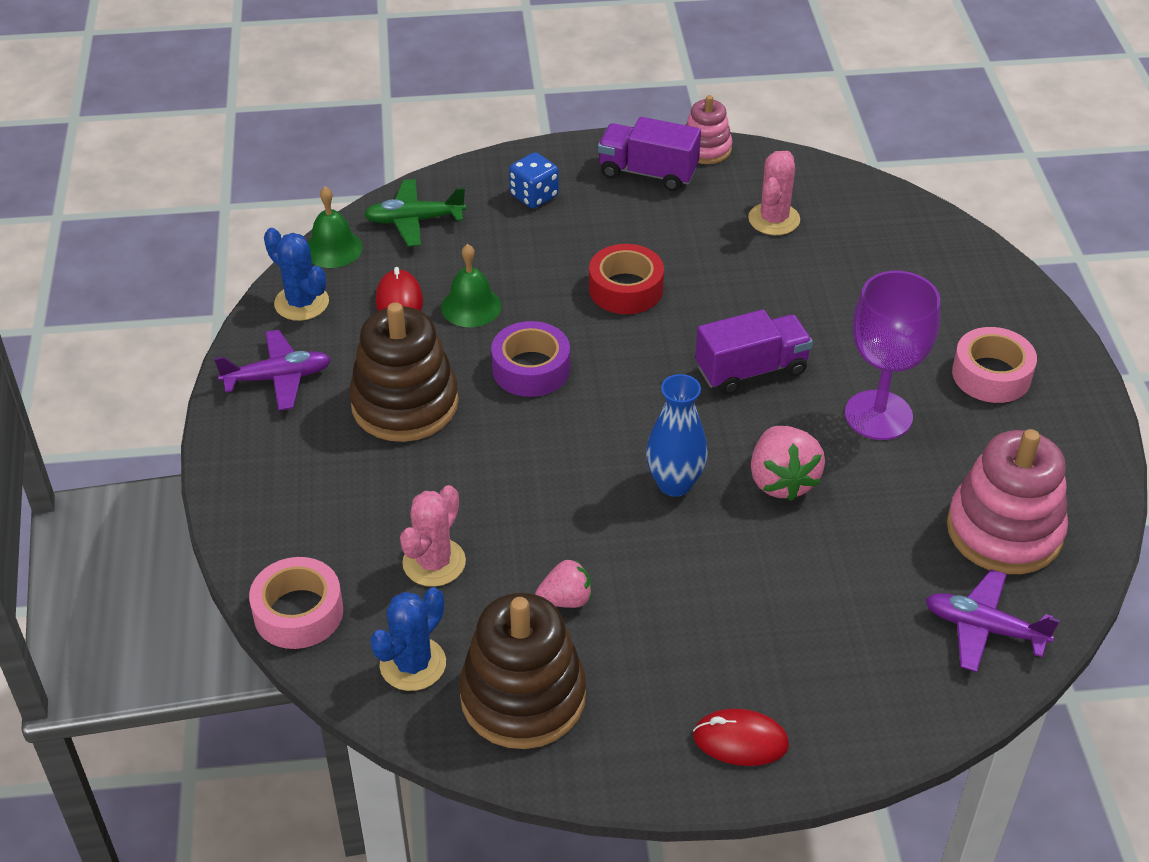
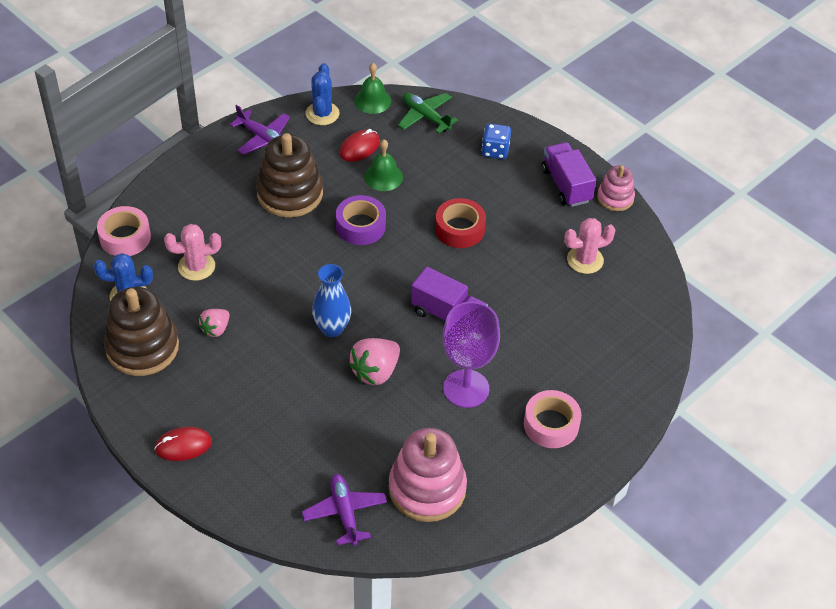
camera: 50 degrees right, 5 degrees up
pink strawberry [535,559,591,608] -> pink strawberry turned 90 degrees clockwise [199,309,230,337]
red mouse [693,709,789,766] -> red mouse turned 75 degrees counterclockwise [154,427,212,461]

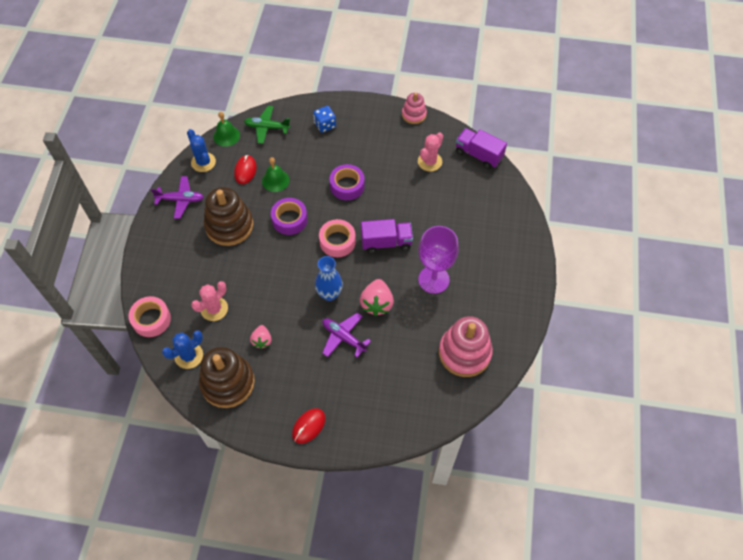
camera: 35 degrees left, 10 degrees up
purple plane [302,474,387,546] -> purple plane moved to [322,312,371,357]
red tape [435,198,486,248] -> purple tape [330,164,365,200]
pink tape [524,390,581,448] -> pink tape moved to [319,219,356,257]
purple truck [542,142,596,207] -> purple truck moved to [456,128,507,169]

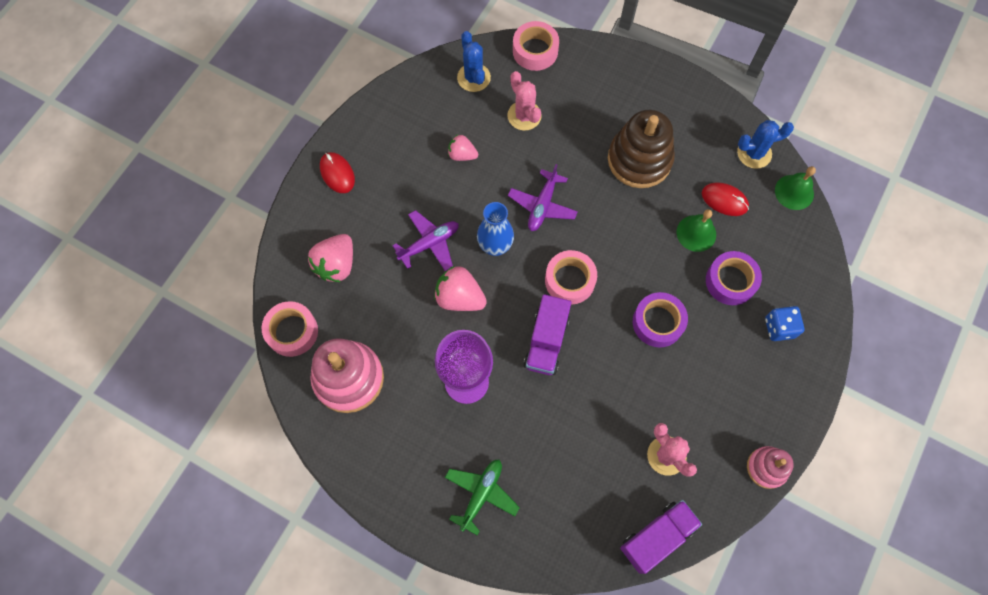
camera: 110 degrees right, 10 degrees up
purple plane [151,176,204,219] -> purple plane moved to [508,164,578,231]
brown stacking toy [199,347,255,408] -> none
green plane [244,106,291,144] -> green plane moved to [445,459,520,536]
purple tape [271,198,308,235] -> purple tape moved to [706,251,762,305]
none -> pink tape [262,301,318,357]
none -> pink strawberry [308,234,353,282]

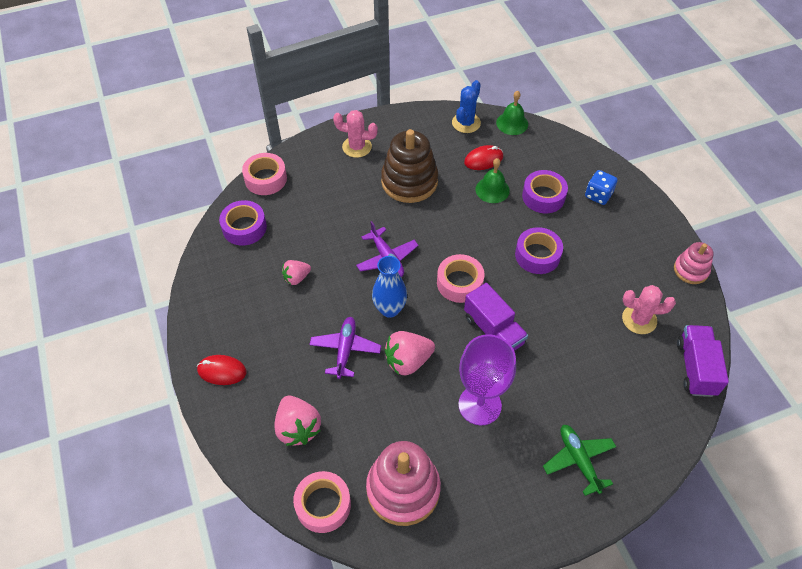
camera: 50 degrees left, 15 degrees down
blue cactus [457,31,491,92] -> purple tape [219,200,267,246]
pink cactus [507,71,542,131] -> pink cactus moved to [333,110,378,158]

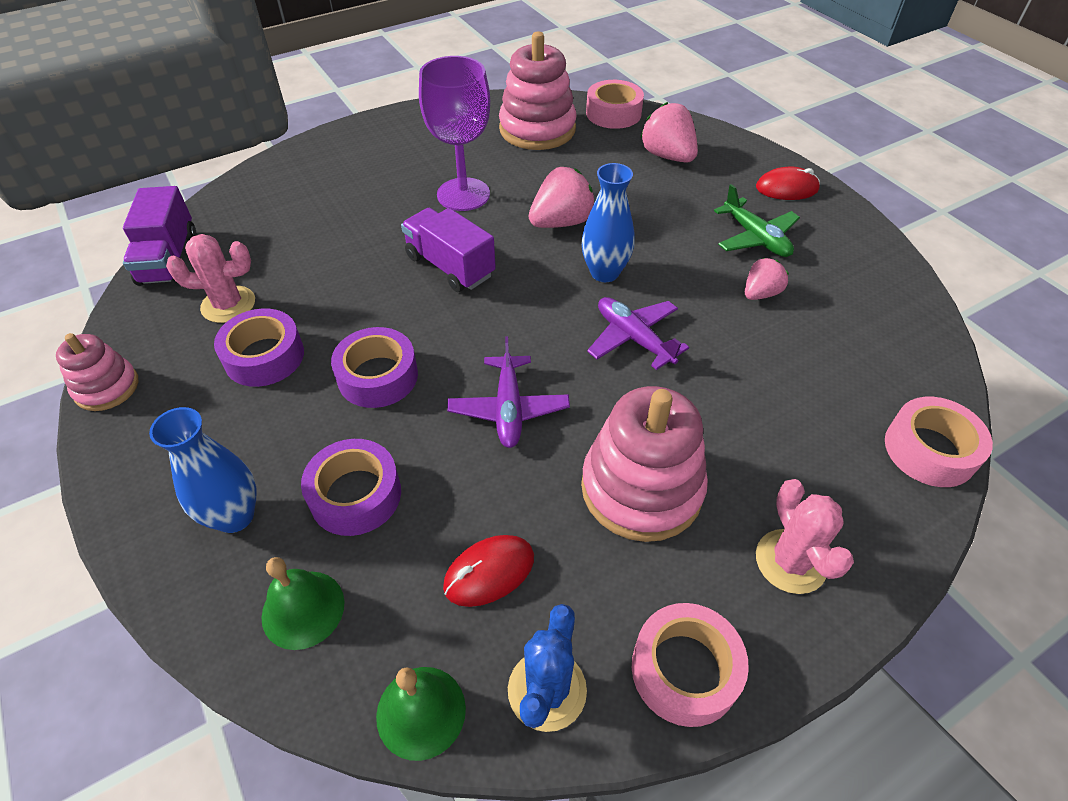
camera: 170 degrees right, 5 degrees down
purple tape [219,200,267,246] -> purple tape moved to [214,308,304,387]
purple plane [309,317,381,379] -> purple plane moved to [447,336,570,448]
pink cactus [333,110,378,158] -> pink cactus turned 75 degrees clockwise [756,479,854,594]
brown stacking toy [381,129,438,203] -> pink stacking toy [581,386,708,542]
pink tape [437,254,485,303] -> pink tape moved to [632,603,749,727]
green bell [476,158,510,203] -> green bell moved to [261,557,345,650]
green plane [543,425,616,496] -> green plane moved to [714,184,800,257]
blue dice [585,170,617,205] -> blue vase [149,407,256,533]

